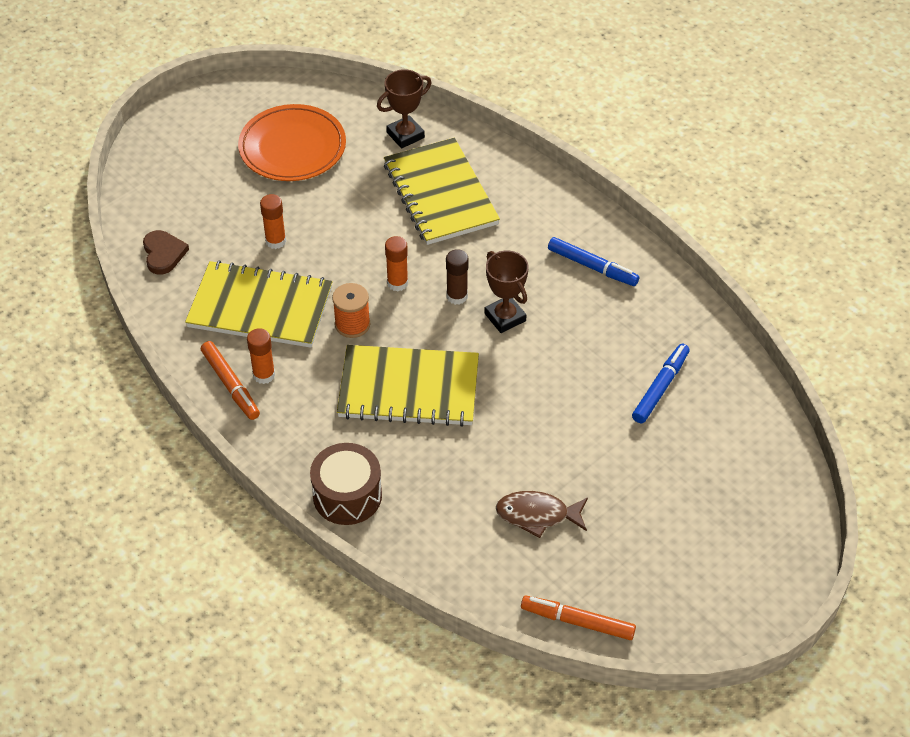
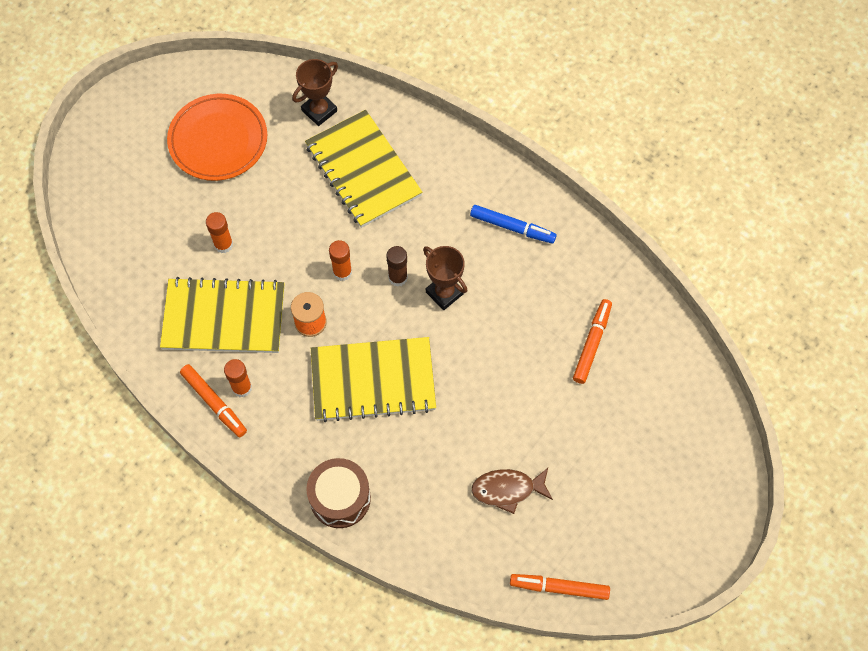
camera: 10 degrees left, 15 degrees up
brown heart [143,230,189,275] -> none
blue marker [632,344,690,423] -> orange marker [573,299,612,384]

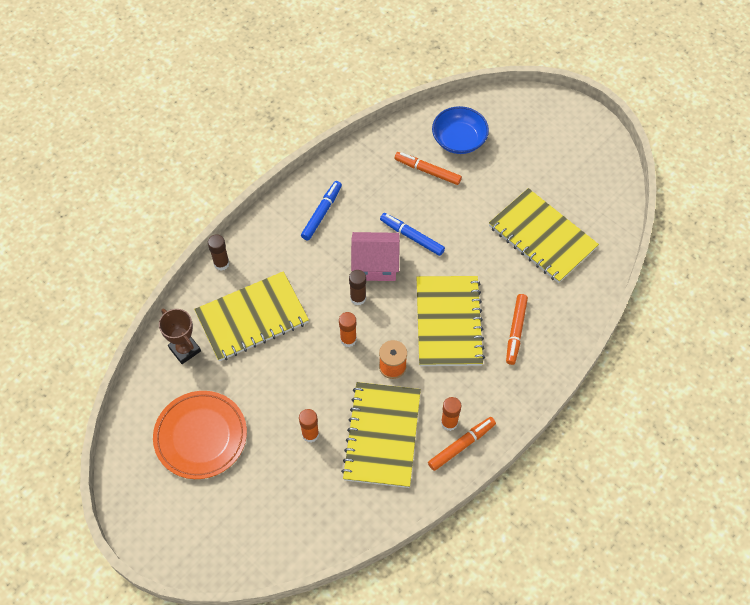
camera: 85 degrees left, 5 degrees down
brown drum [306,458,371,528] -> none
brown trophy [423,246,467,310] -> pink house [351,232,400,281]
brown fish [471,468,553,514] -> yellow notebook [489,188,599,283]
orange marker [510,574,610,600] -> orange marker moved to [506,294,528,365]
none -> brown glue stick [208,234,230,271]
none -> blue marker [380,213,445,256]
none -> blue bowl [432,106,489,154]

